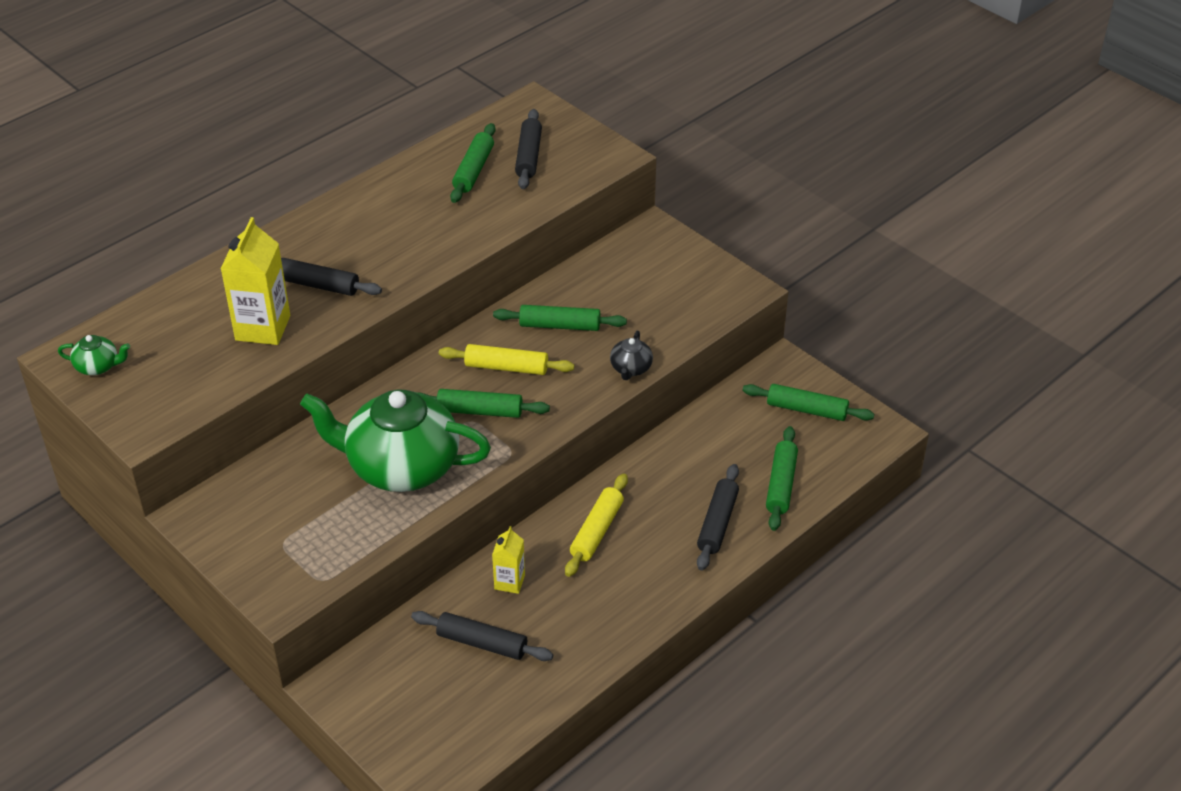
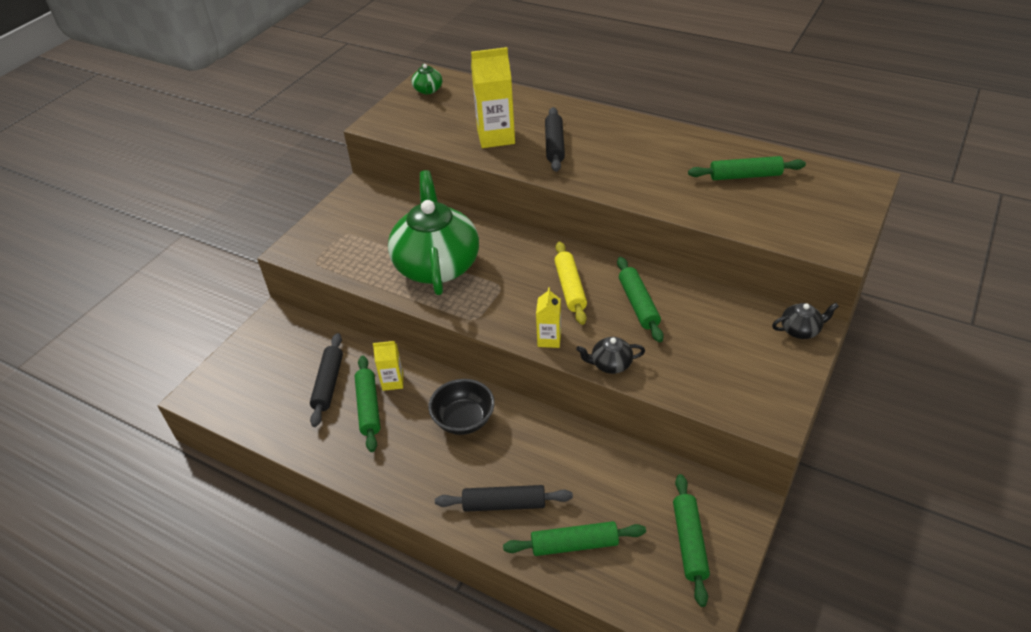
camera: 75 degrees right, 0 degrees up
green rolling pin [418,389,550,418] -> green rolling pin moved to [355,356,380,452]
black rolling pin [515,109,542,189] -> none
yellow rolling pin [565,474,628,577] -> black bowl [428,379,495,435]
none -> yellow carton [536,287,561,348]
none -> black teapot [772,303,839,339]

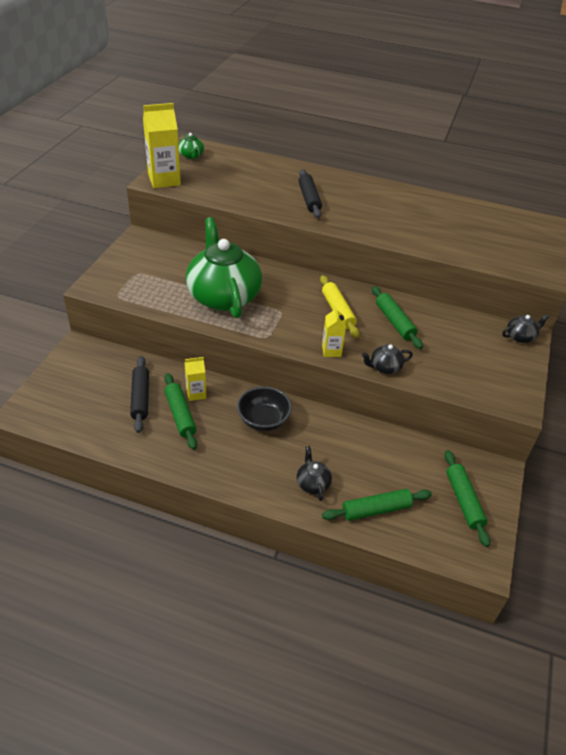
camera: 15 degrees left, 0 degrees up
black rolling pin [435,485,573,512] -> black teapot [297,446,332,501]
yellow carton [471,47,515,148] -> yellow carton moved to [143,103,181,188]
green rolling pin [688,156,806,180] -> none

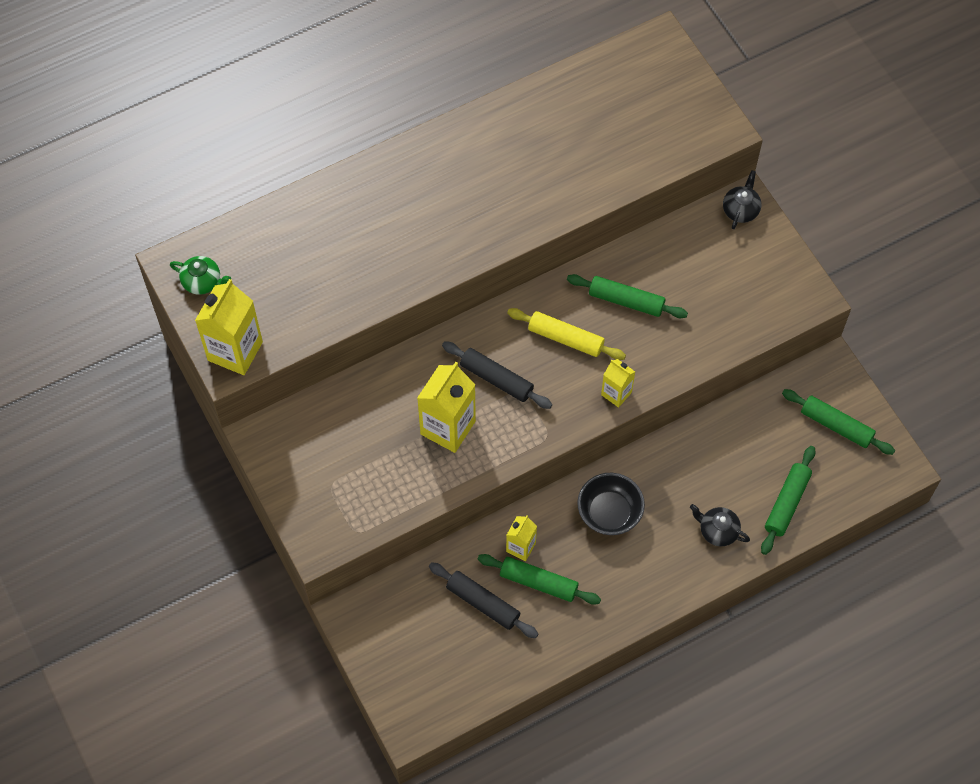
camera: 45 degrees left, 20 degrees up
green teapot [186,217,262,318] -> yellow carton [417,362,476,453]
black rolling pin [298,169,322,218] -> black rolling pin moved to [442,341,552,409]
black teapot [362,345,413,374] -> none

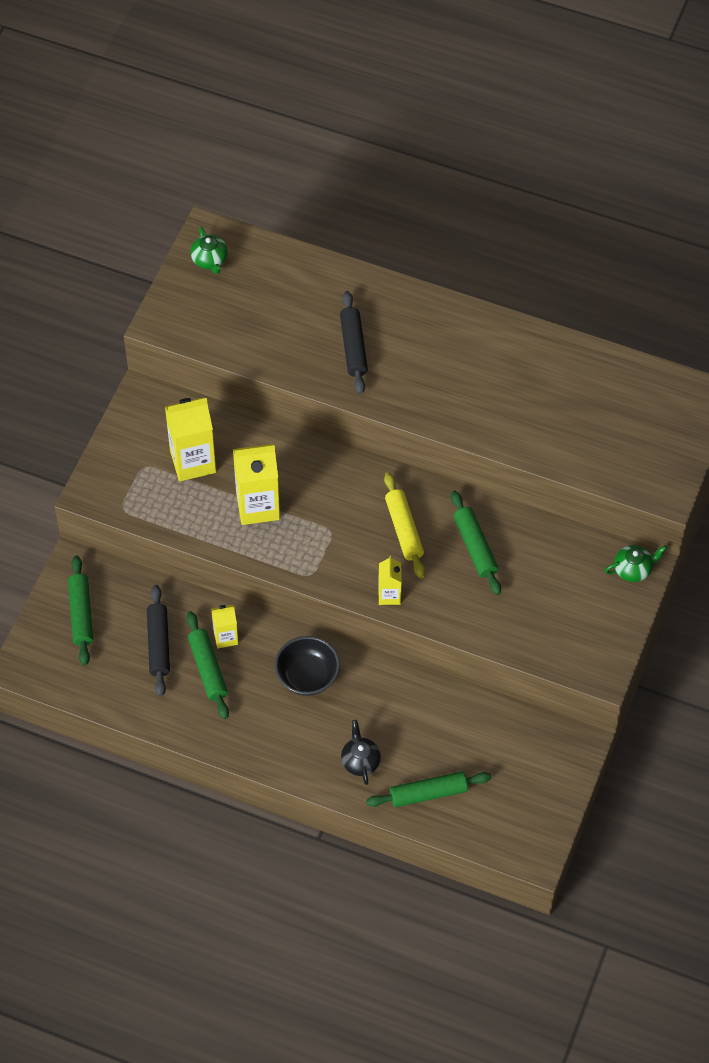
camera: 50 degrees right, 5 degrees down
yellow carton [195,279,263,375] -> yellow carton moved to [165,398,216,481]
black rolling pin [442,341,552,409] -> black rolling pin moved to [340,291,368,394]
black teapot [723,170,761,229] -> green teapot [605,545,667,582]
green rolling pin [782,389,895,455] -> green rolling pin moved to [68,555,93,665]

